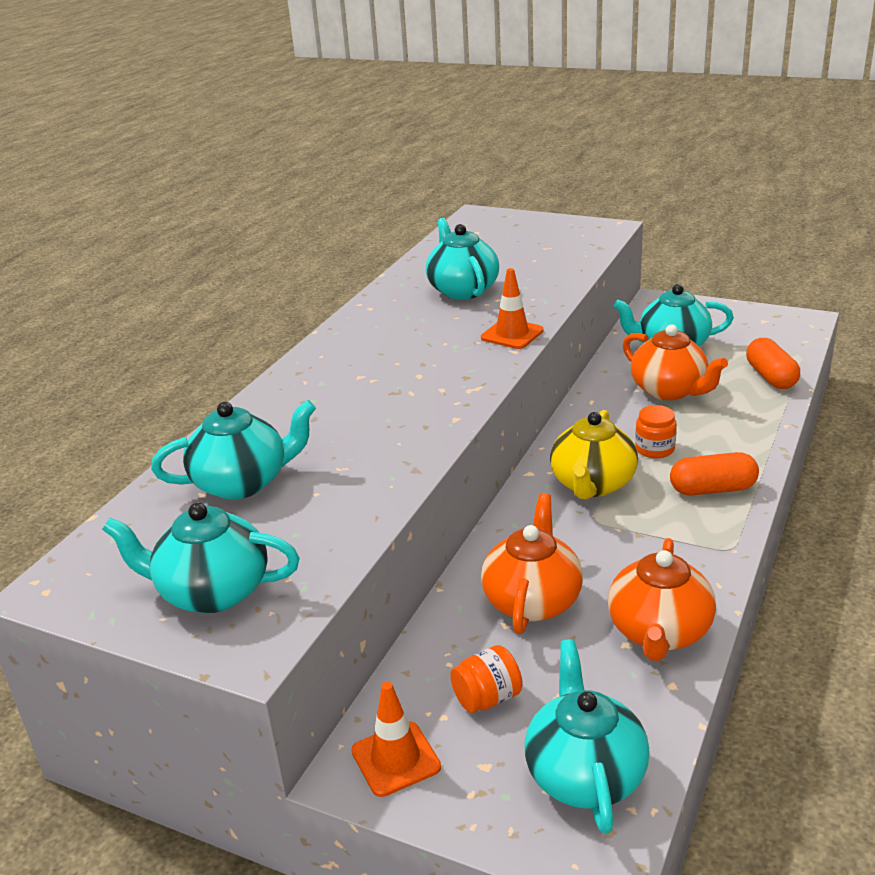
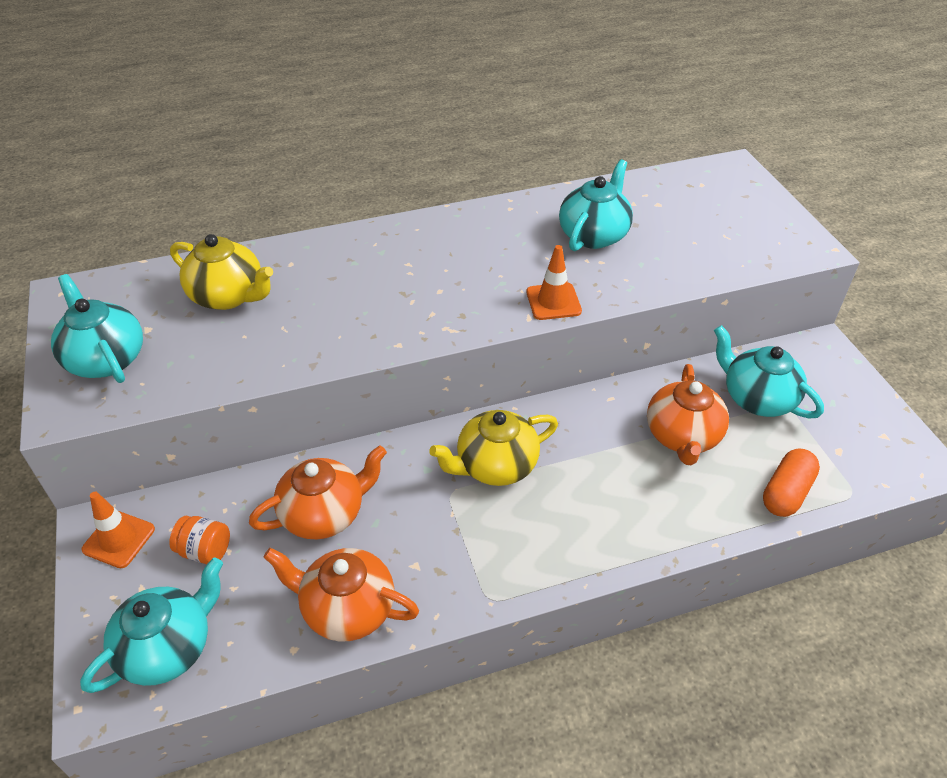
camera: 45 degrees right, 15 degrees up
turquoise teapot [151,400,316,499] -> yellow teapot [170,234,273,310]
orange teapot [608,538,716,661] -> orange teapot turned 45 degrees clockwise [263,548,419,642]
orange jar [635,405,677,458] -> none
orange capsule [670,452,759,496] -> none

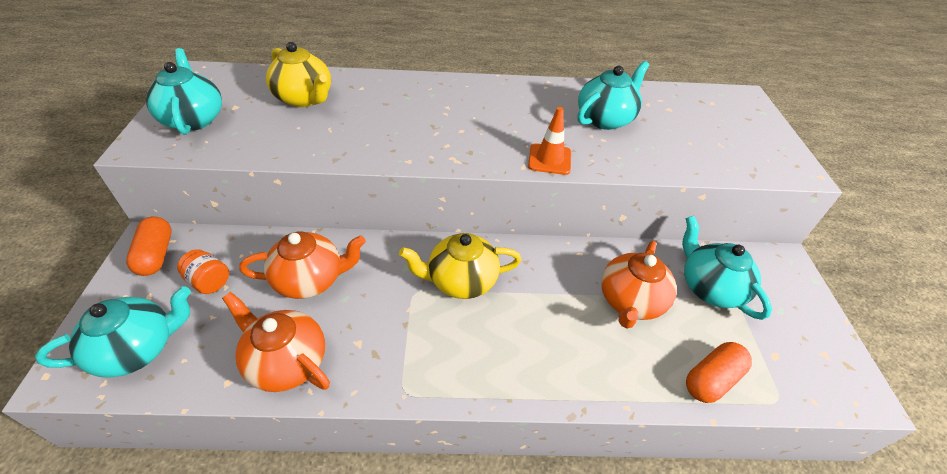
camera: 15 degrees right, 0 degrees up
orange traffic cone [81,492,155,568] -> orange capsule [126,217,171,276]

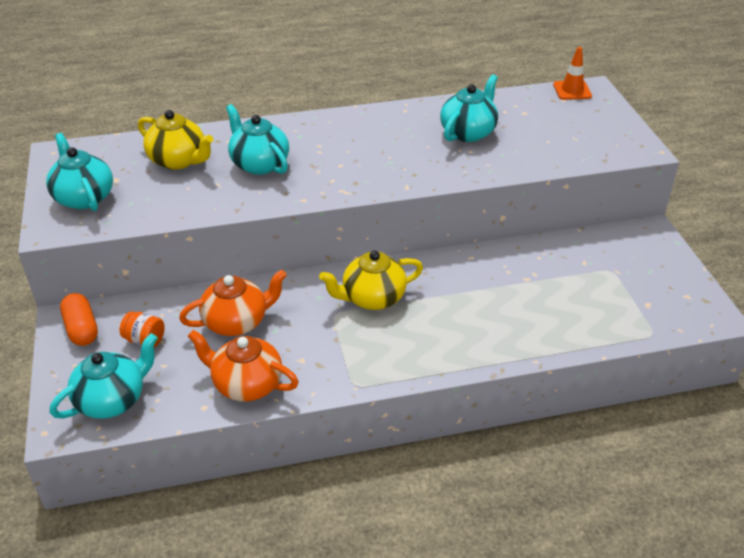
camera: 10 degrees left, 5 degrees down
orange traffic cone [528,107,571,175] -> orange traffic cone moved to [553,47,592,100]
orange teapot [601,241,677,328] -> none
turquoise teapot [682,216,772,320] -> turquoise teapot moved to [226,104,289,175]
orange capsule [686,342,752,403] -> none

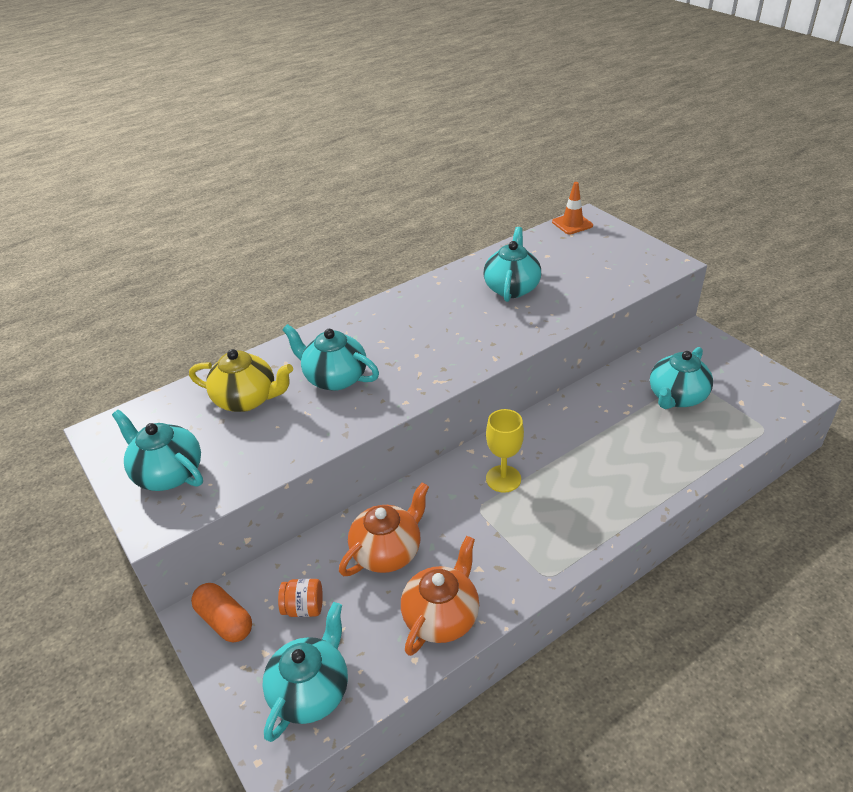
camera: 20 degrees left, 0 degrees up
orange teapot [188,330,299,402] -> orange teapot turned 120 degrees clockwise [401,536,479,656]
yellow teapot [319,250,423,310] -> yellow goblet [486,409,524,493]
none -> turquoise teapot [650,347,713,409]

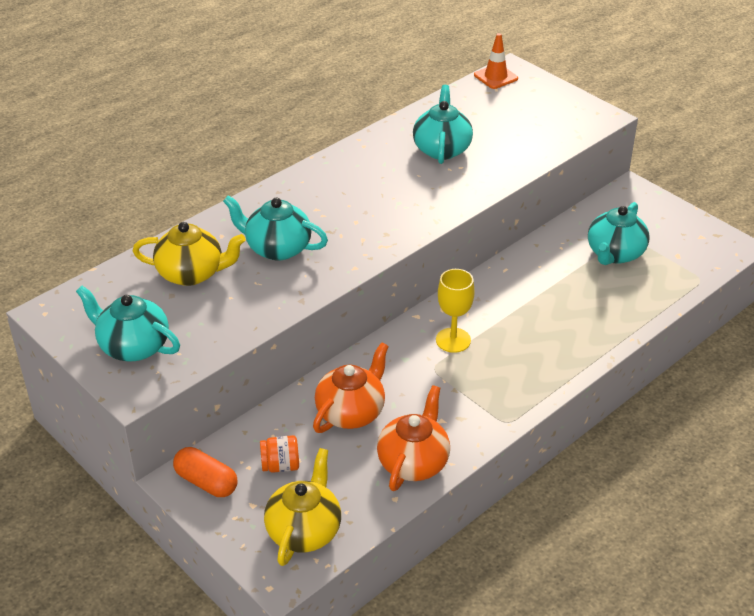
camera: 10 degrees left, 0 degrees up
turquoise teapot [262,602,348,742] -> yellow teapot [264,448,341,566]

